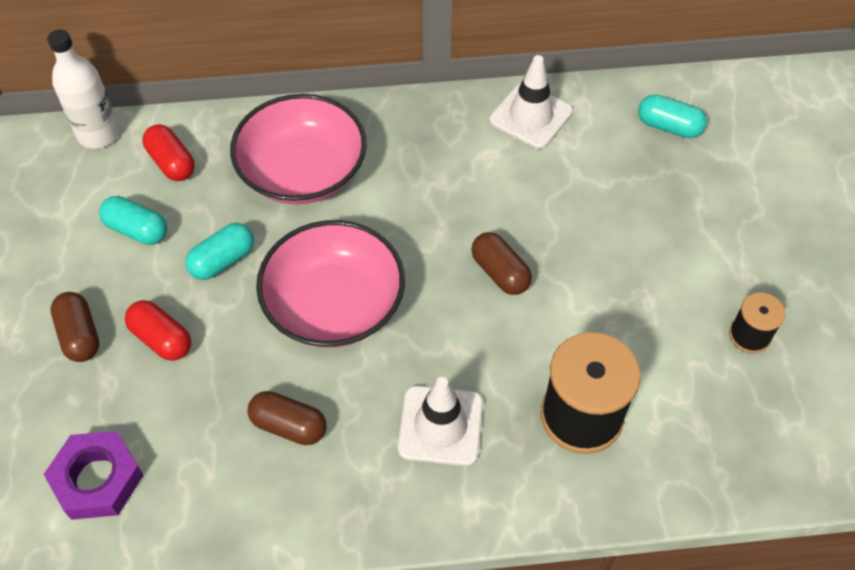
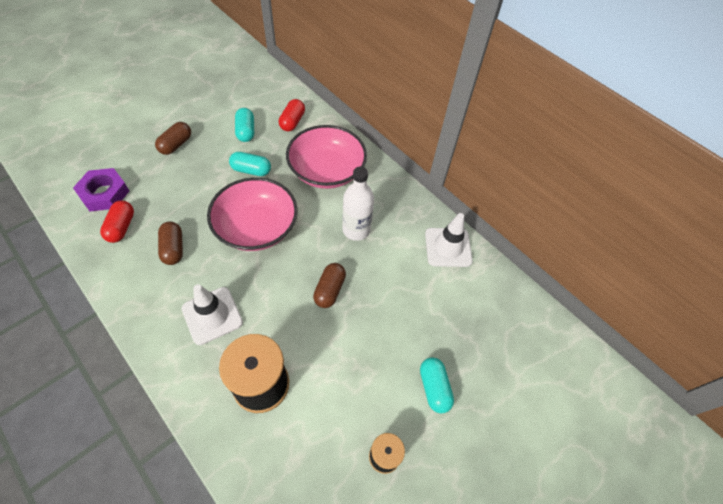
camera: 50 degrees right, 0 degrees up
white bottle [47,30,119,149] -> white bottle moved to [342,167,374,241]
red capsule [125,300,191,361] -> red capsule moved to [100,200,134,243]
turquoise capsule [638,94,707,138] -> turquoise capsule moved to [420,357,454,414]

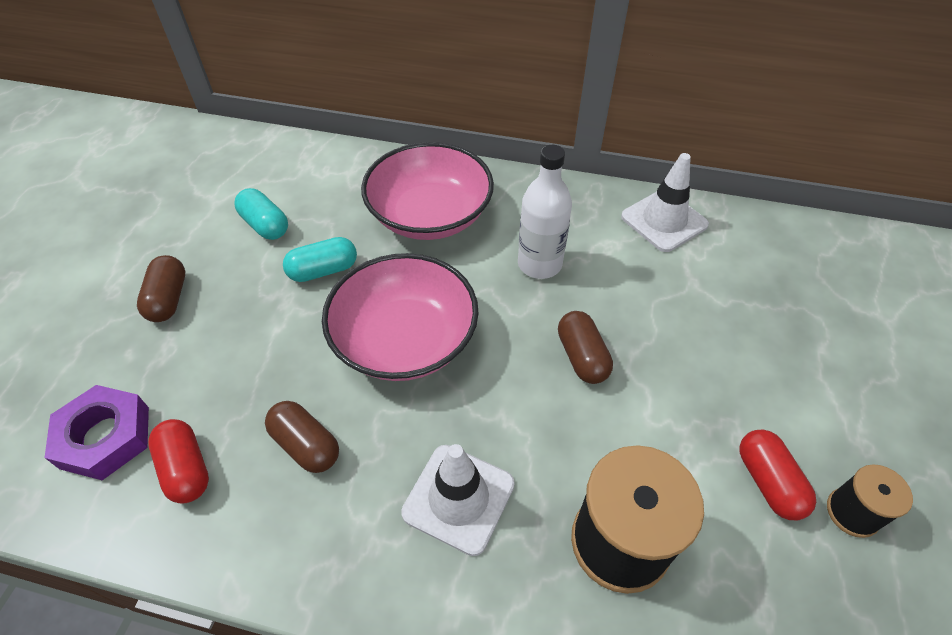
camera: 30 degrees left, 5 degrees down
red capsule [279,99,305,132] -> red capsule moved to [739,430,816,520]
turquoise capsule [420,357,454,414] -> none

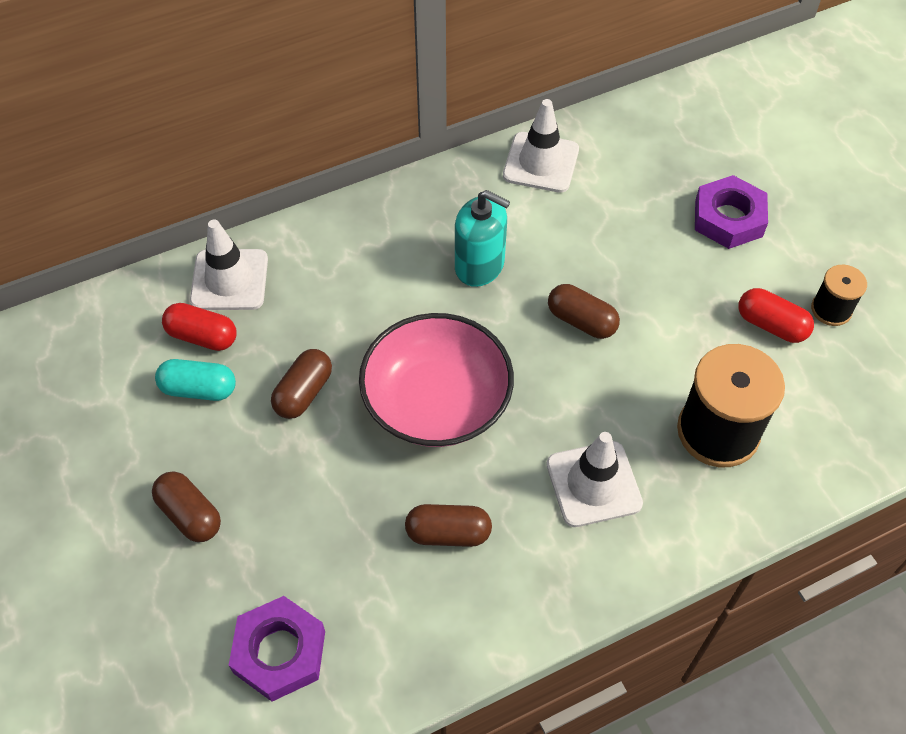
camera: 40 degrees left, 5 degrees up
red capsule [148,419,209,504] -> red capsule moved to [162,303,236,351]
turquoise capsule [283,237,357,282] -> brown capsule [271,349,332,419]
pink bowl [361,142,494,240] -> none
white bottle [518,145,572,279] -> turquoise soap dispenser [455,190,510,287]
none -> white traffic cone [190,220,268,310]
none -> purple nut [695,175,768,249]

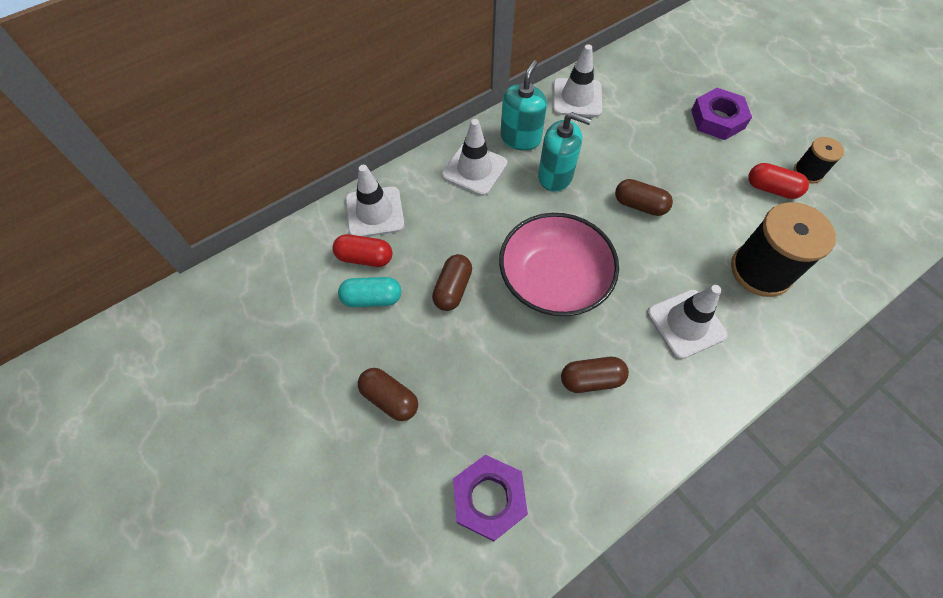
camera: 10 degrees left, 5 degrees up
none -> white traffic cone [442,119,507,196]
none -> turquoise soap dispenser [500,60,547,151]

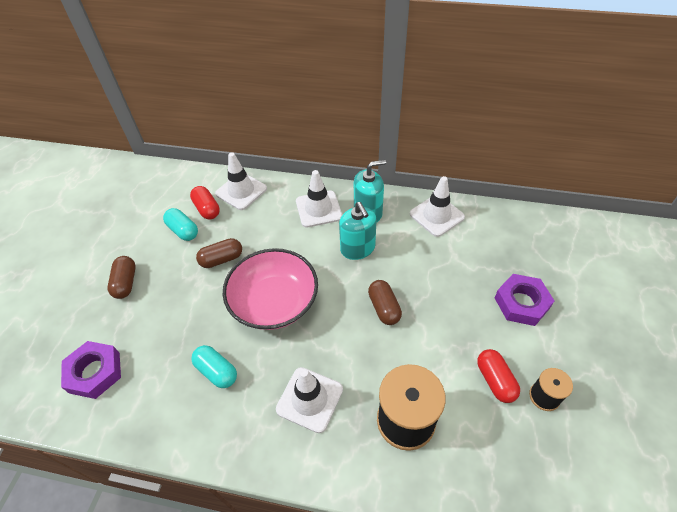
camera: 50 degrees right, 10 degrees down
brown capsule [561,357,629,393] -> turquoise capsule [191,345,237,388]

